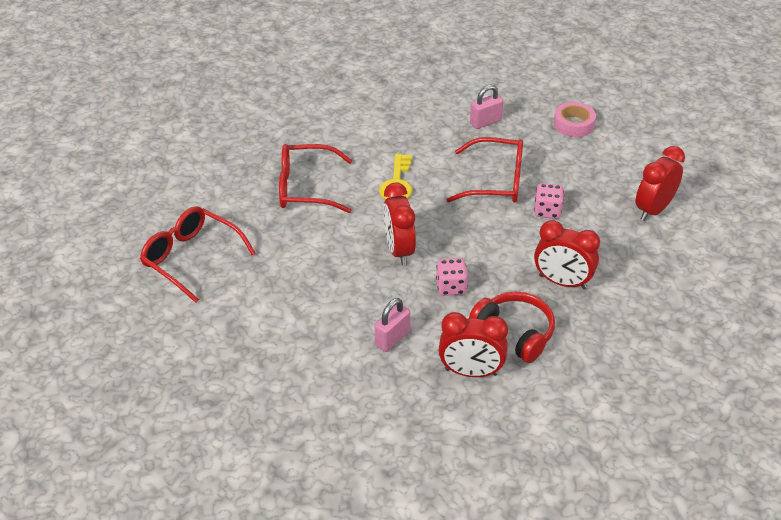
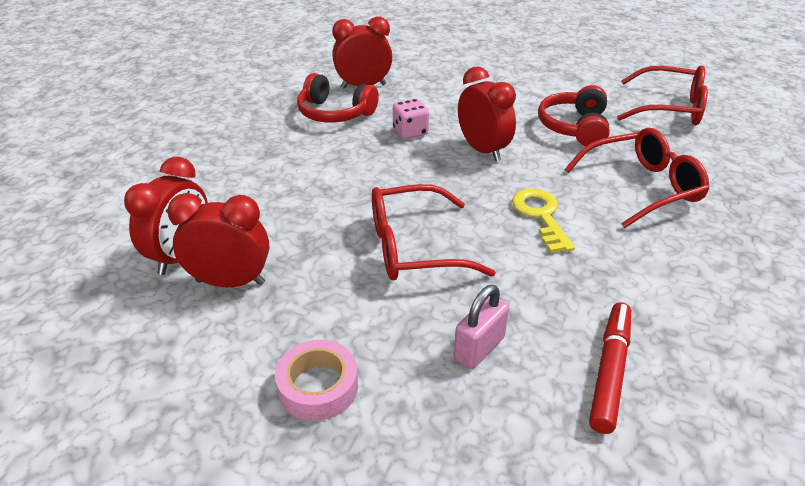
camera: 160 degrees right, 5 degrees down
pink padlock [374,298,410,352] -> none
pink dice [534,183,564,219] -> none
red clock [534,220,600,289] -> red clock moved to [167,193,269,287]
none -> red headphones [538,85,610,146]
none -> red marker [589,302,631,434]

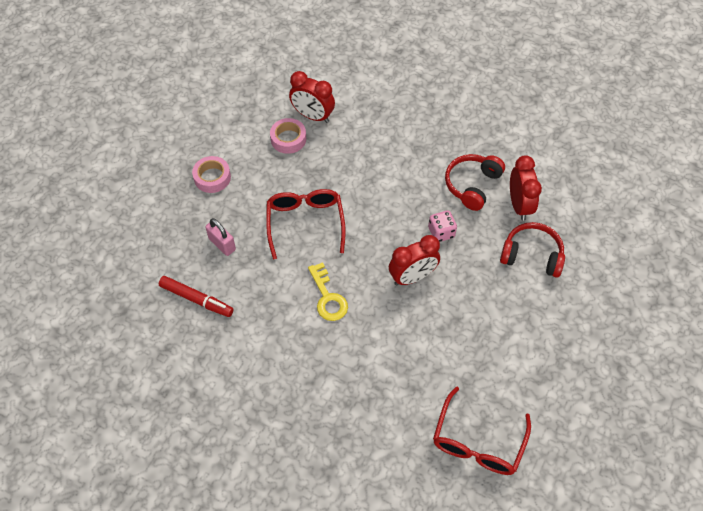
camera: 95 degrees right, 20 degrees up
red clock [167,193,269,287] -> pink tape [270,118,306,154]
yellow key [512,189,575,253] -> yellow key turned 75 degrees clockwise [308,262,348,321]
red headphones [538,85,610,146] -> red headphones moved to [500,222,565,278]
red glasses [565,128,709,228] -> none

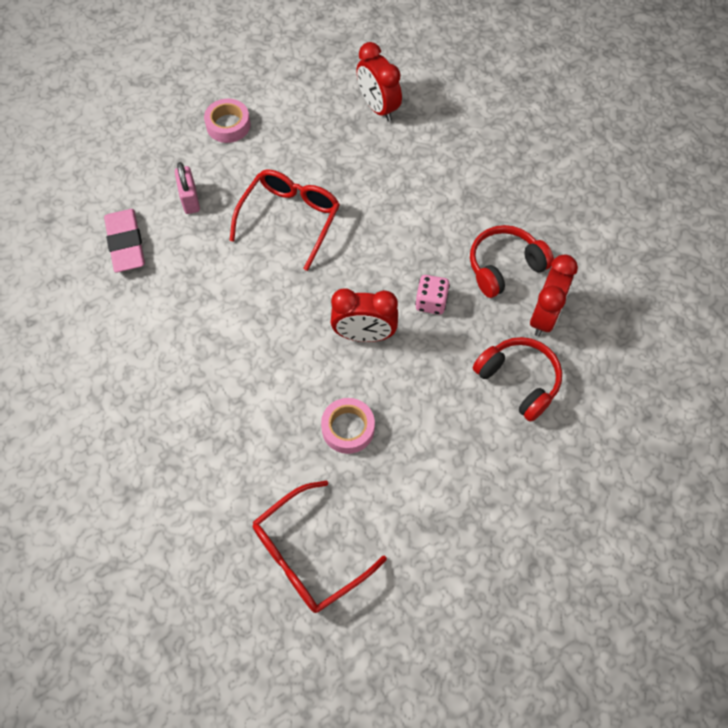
camera: 30 degrees right, 5 degrees up
red marker [159,276,234,317] -> pink eraser [104,209,145,273]
pink tape [270,118,306,154] -> pink tape moved to [321,398,375,454]
yellow key [308,262,348,321] -> none

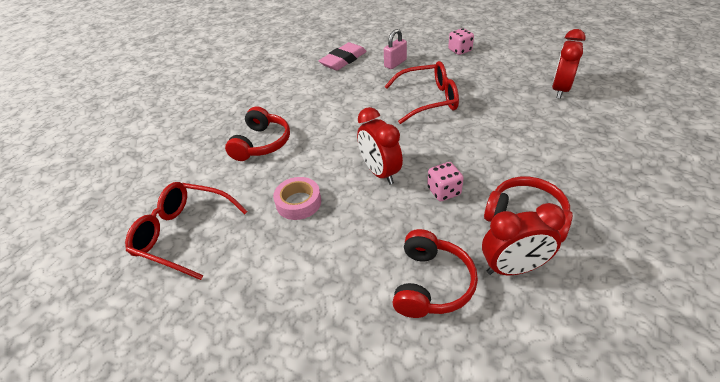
camera: 60 degrees right, 20 degrees down
pink tape [204,99,250,143] -> pink dice [448,28,474,55]
none -> red headphones [225,106,290,161]

